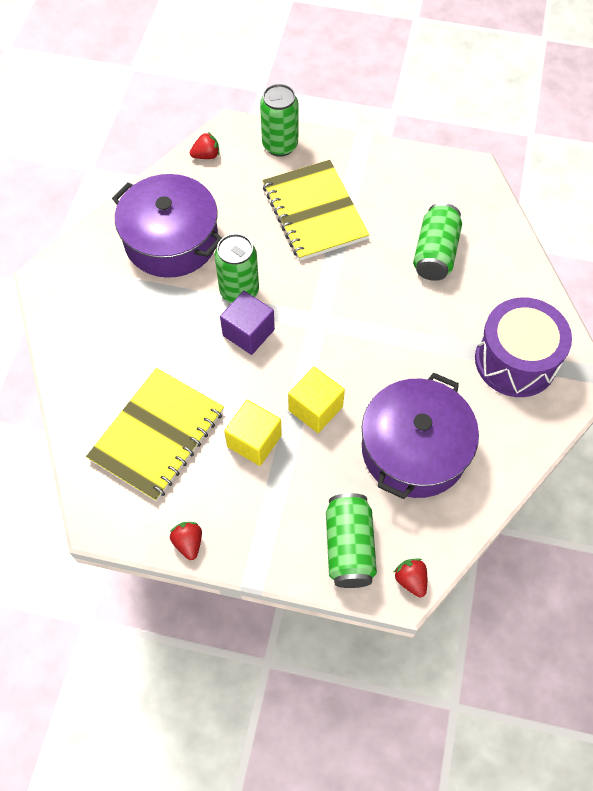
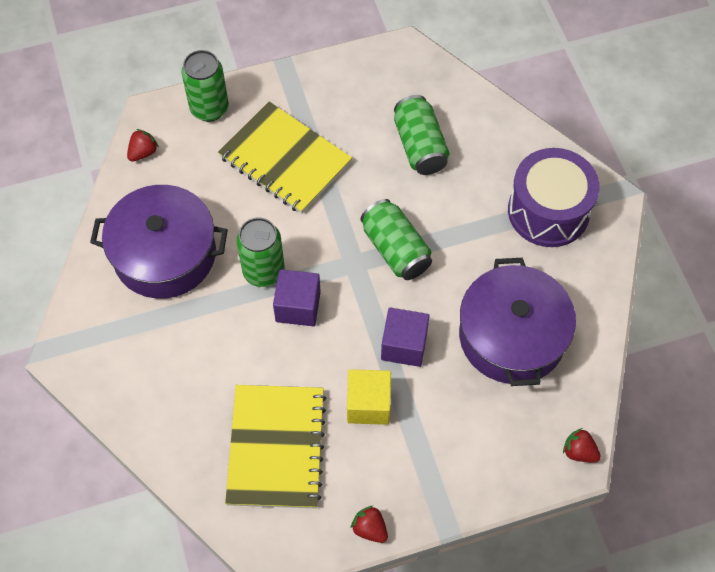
camera: 30 degrees left, 0 degrees up
yellow cube [288,367,345,433] -> purple cube [381,308,430,367]
green can [326,493,377,588] -> green can moved to [361,199,432,280]

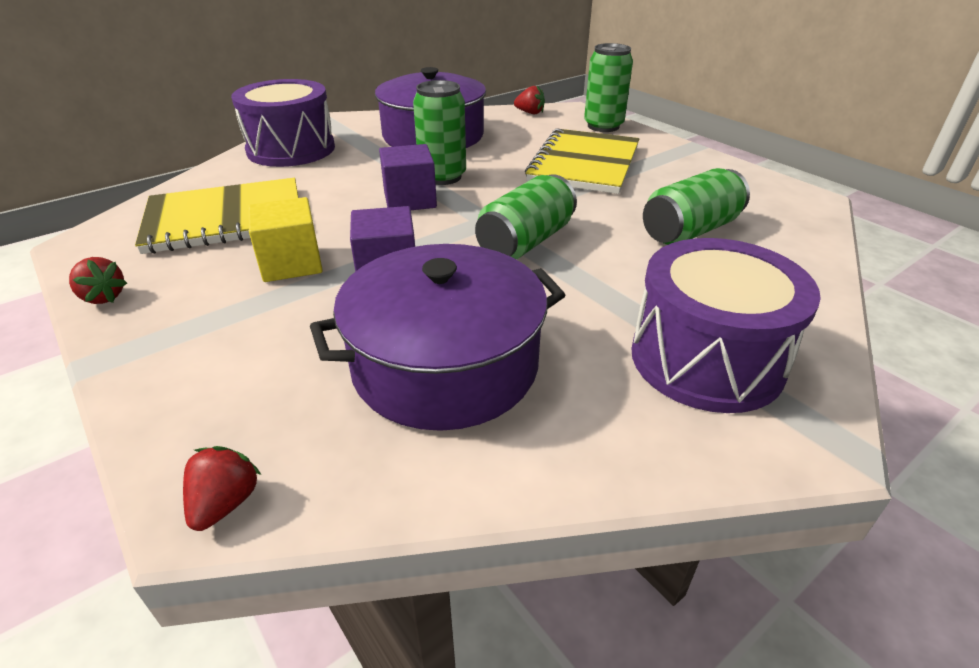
camera: 70 degrees right, 25 degrees down
red strawberry [351,506,388,543] -> red strawberry turned 105 degrees clockwise [69,257,127,304]
none -> purple drum [231,79,335,167]

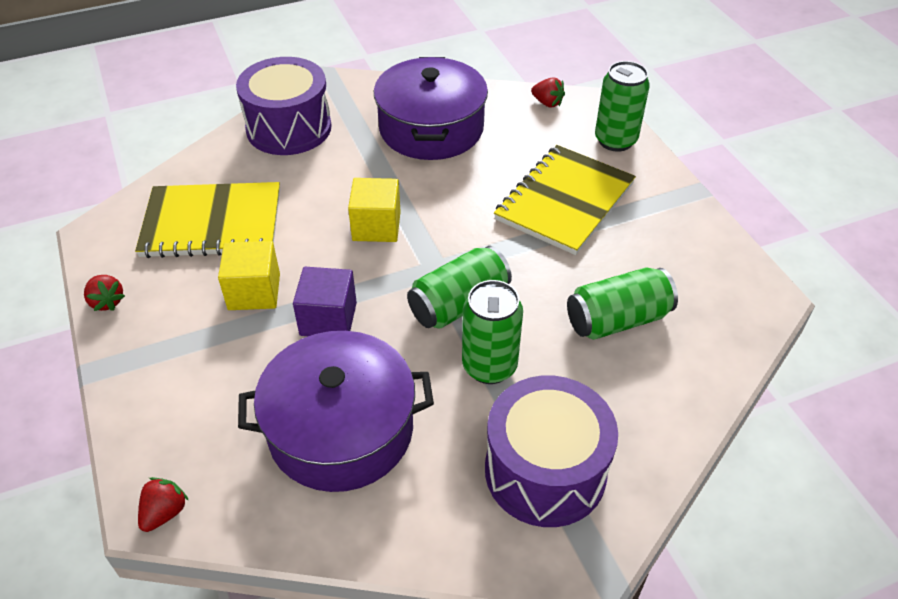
camera: 15 degrees right, 10 degrees up
purple cube [379,144,437,210] -> yellow cube [348,178,401,242]
green can [413,80,466,185] -> green can moved to [462,280,523,384]

